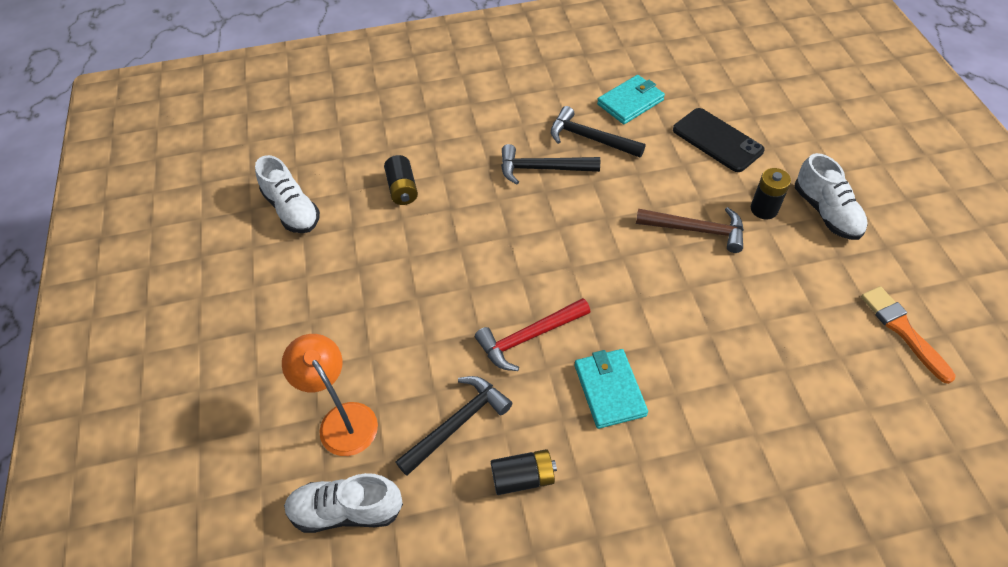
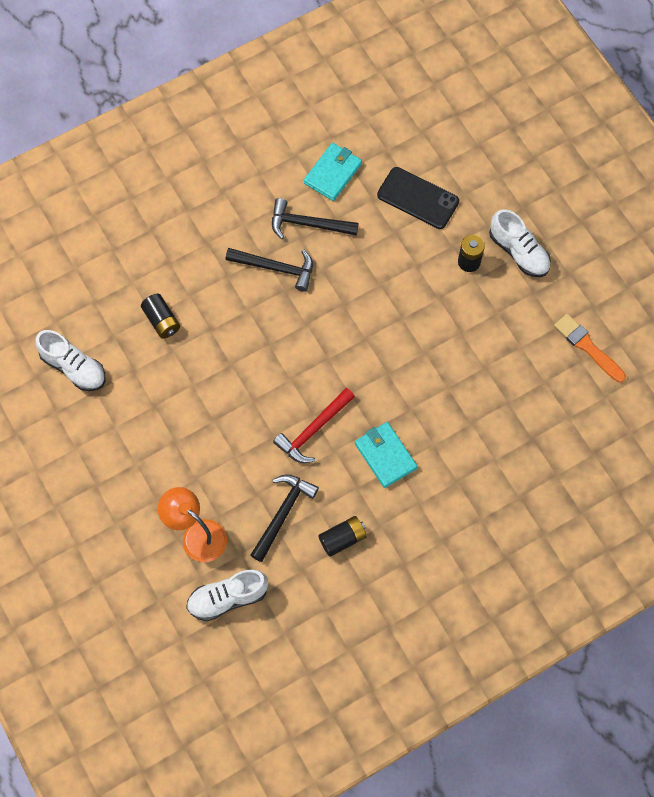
camera: 20 degrees left, 15 degrees up
black hammer [501,144,600,184] -> black hammer turned 150 degrees counterclockwise [226,248,313,292]
brown hammer [636,207,744,253] -> none

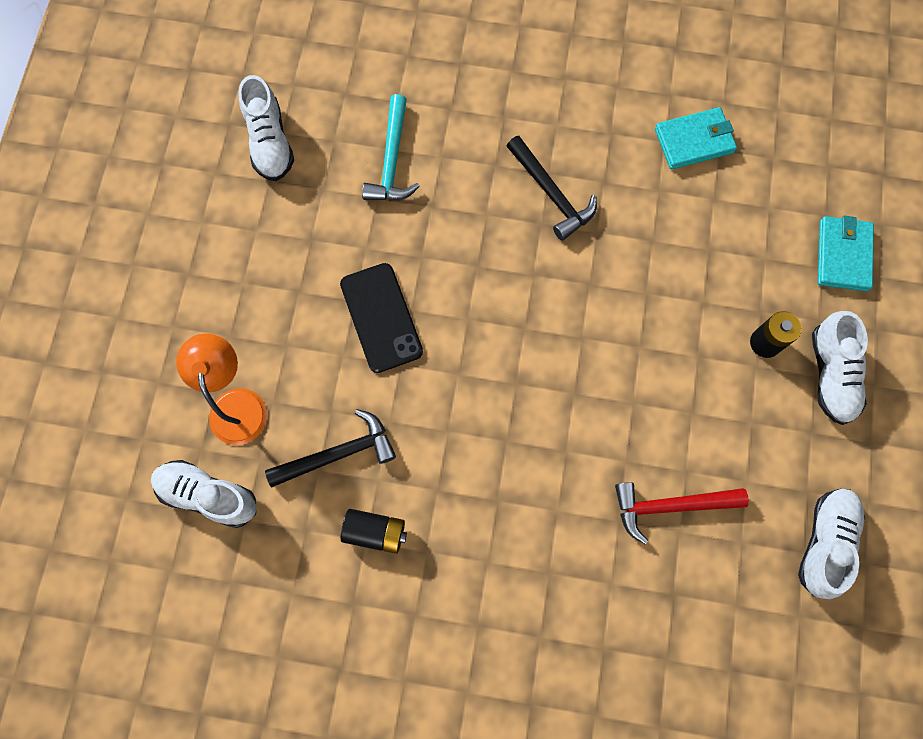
camera: 40 degrees right, 5 degrees up
black battery [141,294,180,339] -> turquoise hammer [362,94,420,201]
black hammer [272,198,359,239] -> none
red hammer [273,388,355,463] -> red hammer moved to [615,482,749,544]
turquoise wallet [355,422,417,488] -> turquoise wallet moved to [818,216,874,291]
black phone [377,167,459,229] -> black phone moved to [340,263,423,373]
orange brush [554,314,626,383] -> white shoe [798,489,865,599]

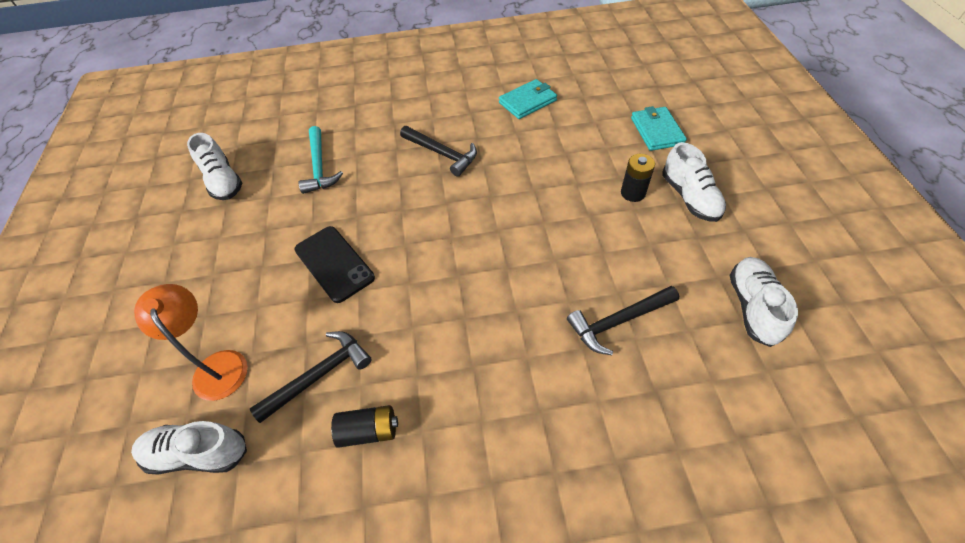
camera: 15 degrees left, 20 degrees down
red hammer [615,482,749,544] -> black hammer [567,286,679,355]

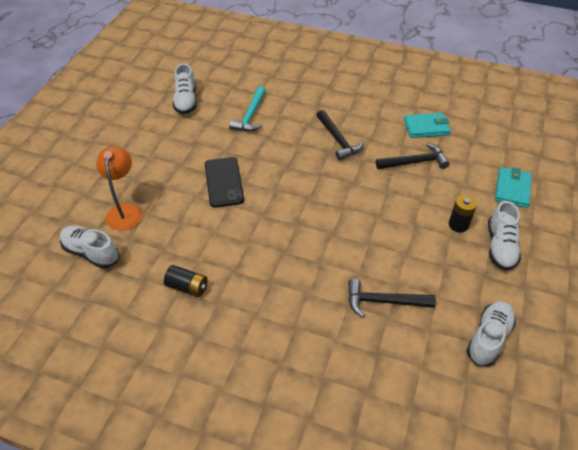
camera: 25 degrees right, 5 degrees down
black hammer [250,331,372,423] -> black hammer moved to [376,143,450,169]

